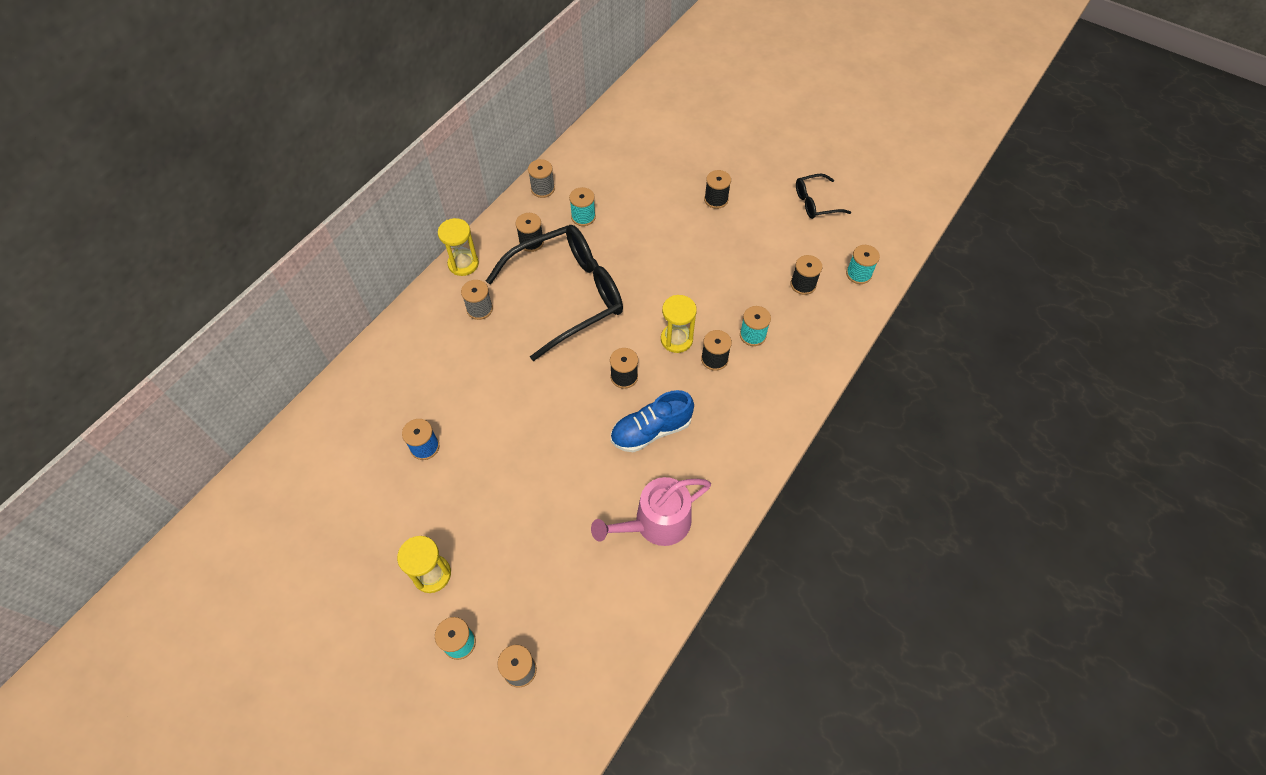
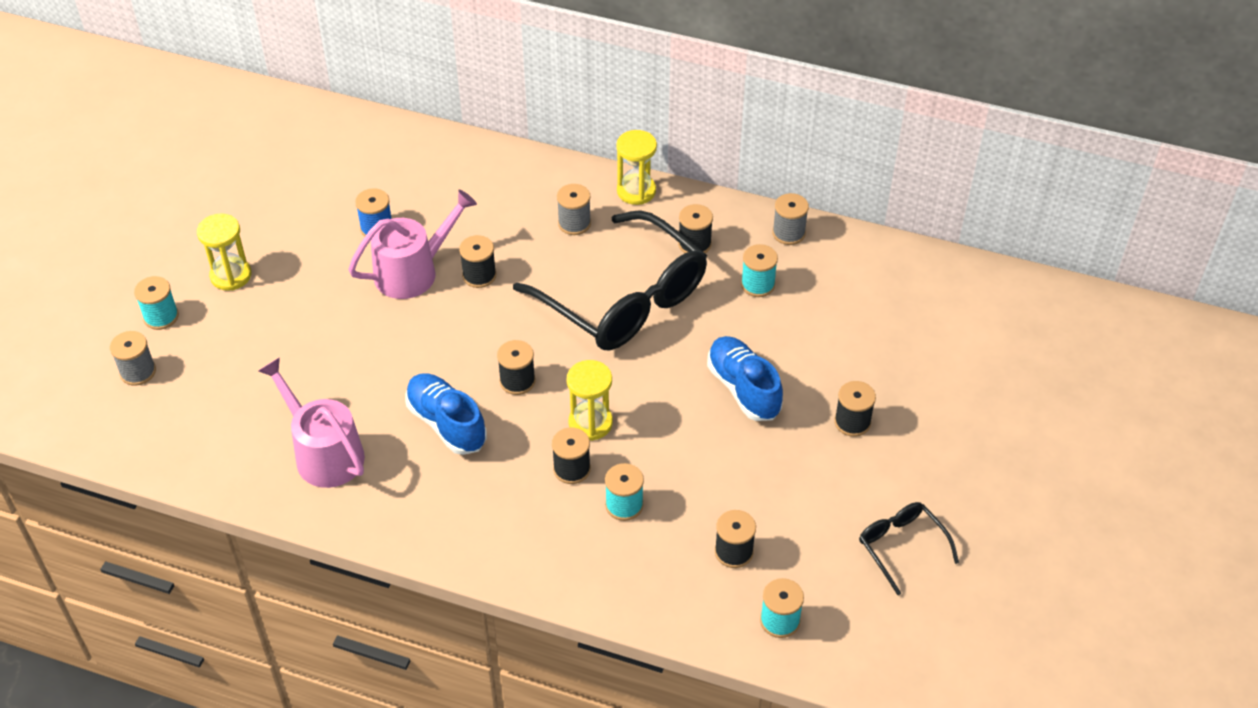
camera: 75 degrees right, 10 degrees down
none -> pink watering can [348,190,477,299]
none -> black spool [459,235,496,288]
none -> blue shoe [707,336,783,421]

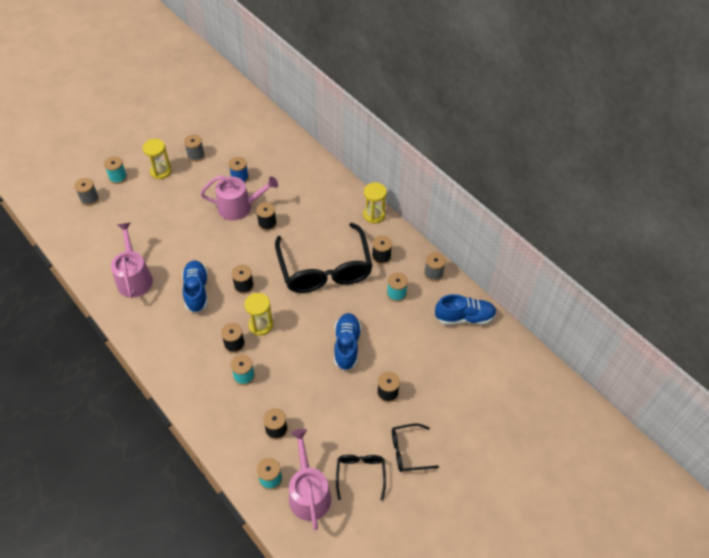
camera: 30 degrees right, 5 degrees up
grey spool [557,184,591,235] -> grey spool moved to [184,135,205,162]
none -> pink watering can [289,429,331,530]
none -> black glasses [392,423,439,472]
none -> blue shoe [435,294,497,325]

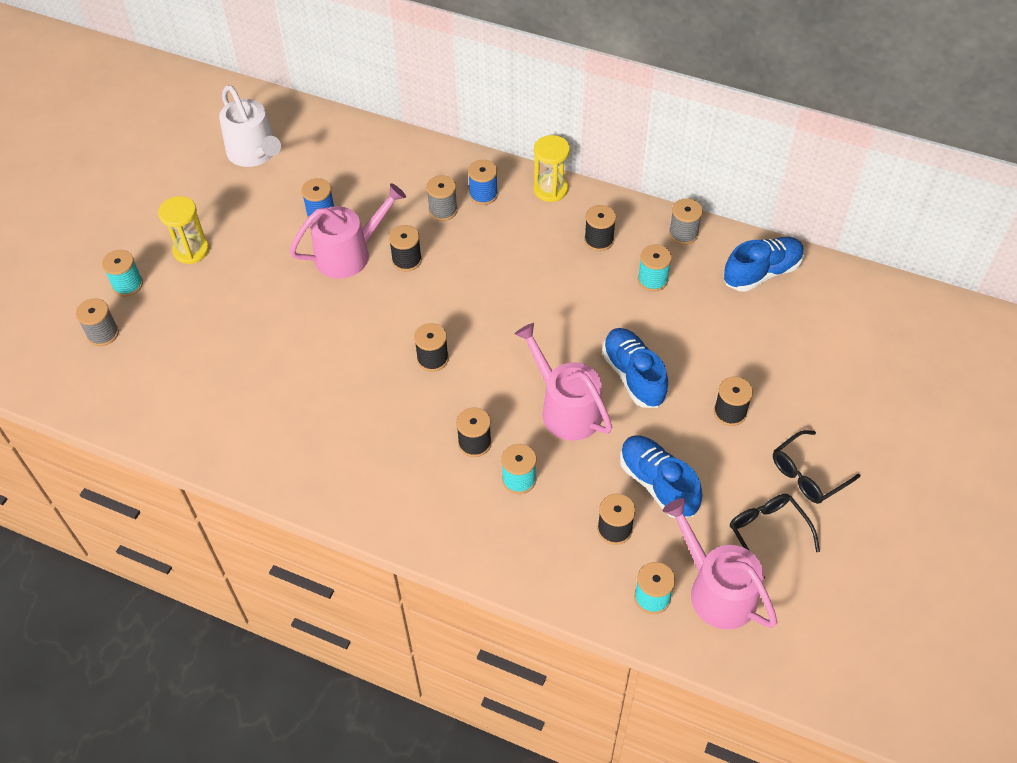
camera: 25 degrees left, 0 degrees up
pink watering can [111,223,153,298] -> pink watering can moved to [514,323,612,441]
blue shoe [182,260,208,313] -> blue shoe moved to [620,435,703,518]
grey spool [184,135,205,162] -> grey spool moved to [426,175,458,221]
yellow hourglass [244,293,273,336] -> none
black glasses [275,223,373,293] -> none
none -> white watering can [219,85,281,167]
none -> blue spool [468,160,498,205]

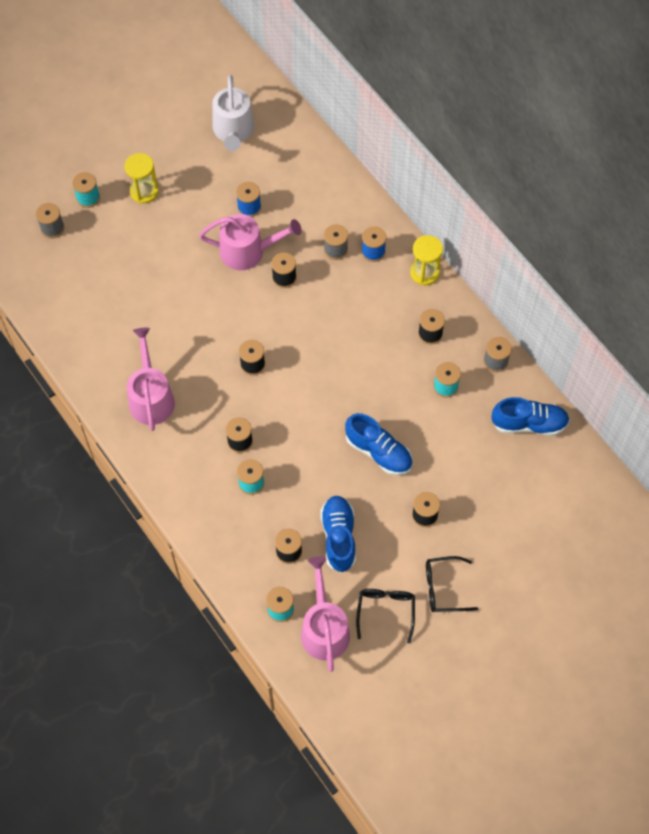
camera: 30 degrees right, 10 degrees up
pink watering can [514,323,612,441] -> pink watering can moved to [127,328,175,431]
blue shoe [602,328,668,408] -> blue shoe turned 120 degrees clockwise [345,413,412,475]

